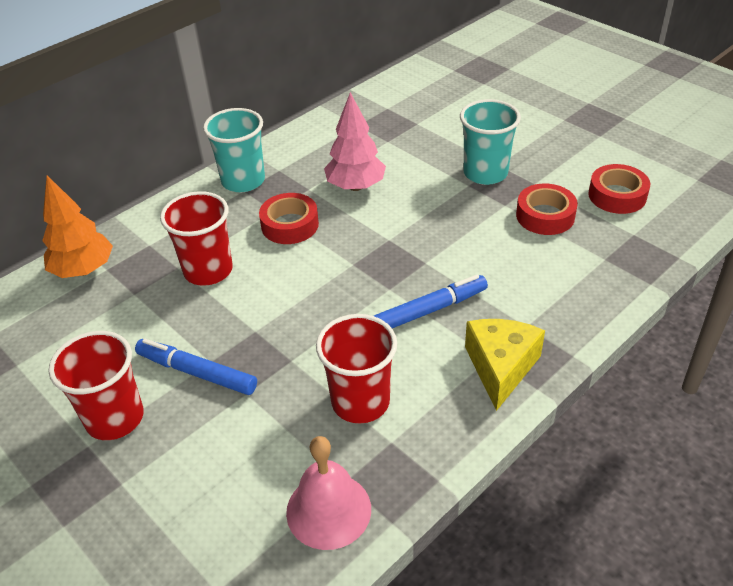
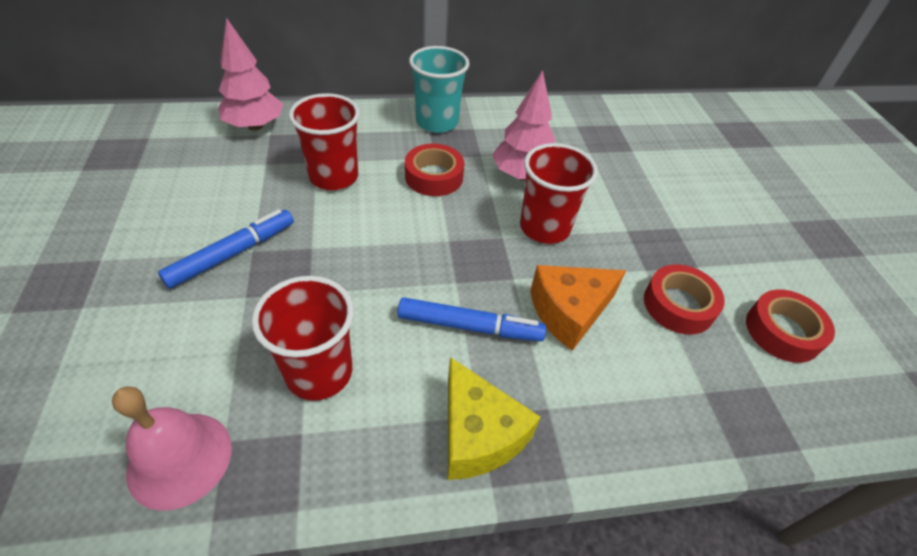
camera: 30 degrees right, 5 degrees up
orange tree [42,175,113,278] -> pink tree [218,18,283,131]
red cup [49,331,144,440] -> red cup moved to [520,143,598,244]
blue marker [135,338,257,395] -> blue marker turned 75 degrees clockwise [158,209,294,289]
turquoise cup [460,99,521,185] -> none
yellow cheese [465,319,545,411] -> yellow cheese turned 105 degrees clockwise [448,357,541,480]
none -> orange cheese [530,265,626,351]

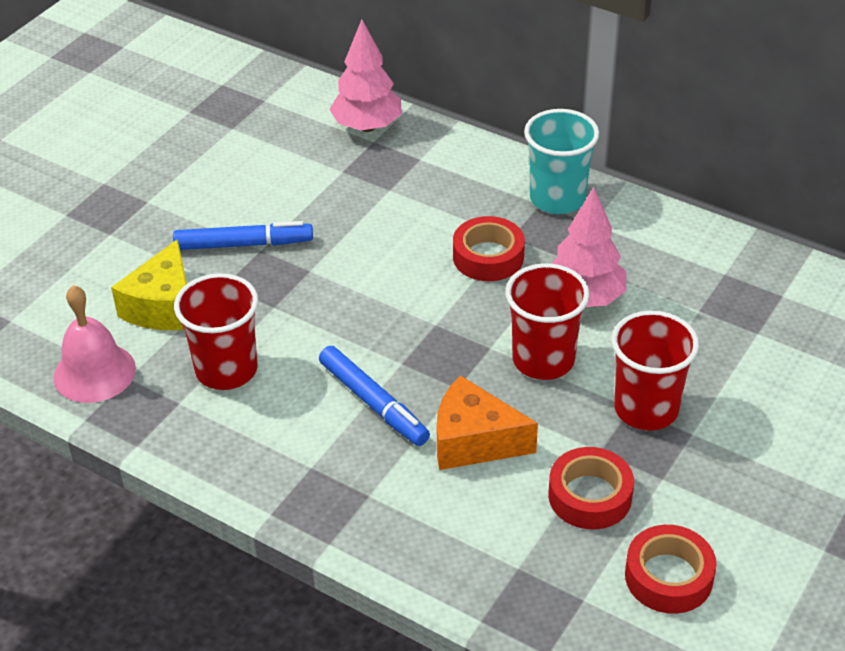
camera: 45 degrees right, 5 degrees down
red cup [289,93,360,190] -> red cup moved to [612,310,699,431]
yellow cheese [448,357,541,480] -> yellow cheese moved to [111,239,187,330]

